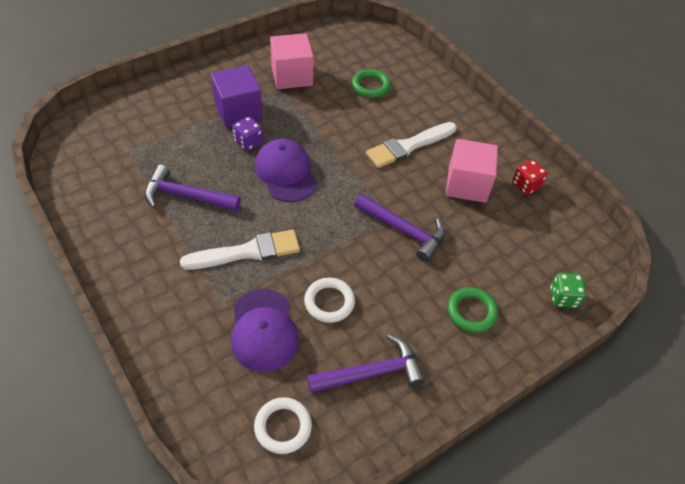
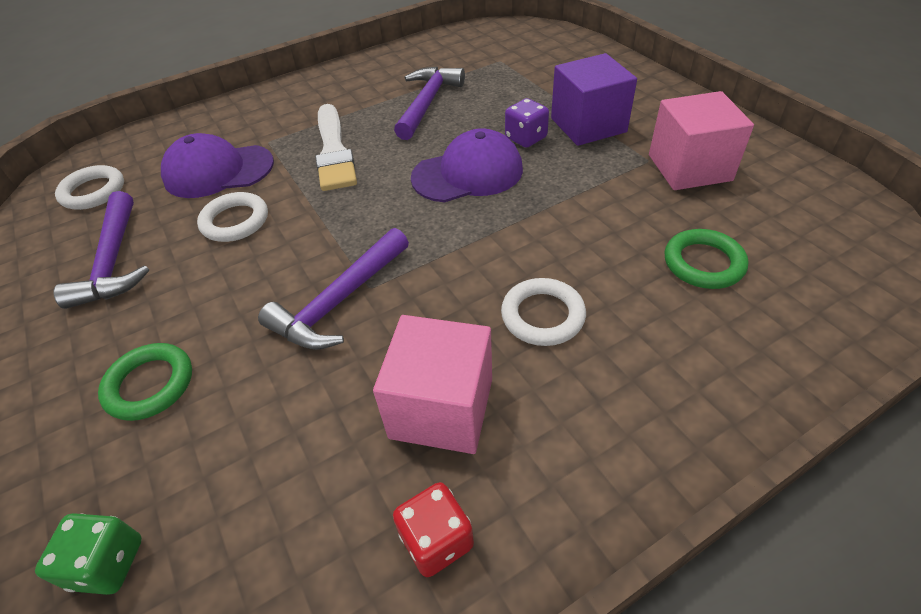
camera: 100 degrees right, 5 degrees down
white brush [366,122,457,168] -> white ring [501,278,586,346]

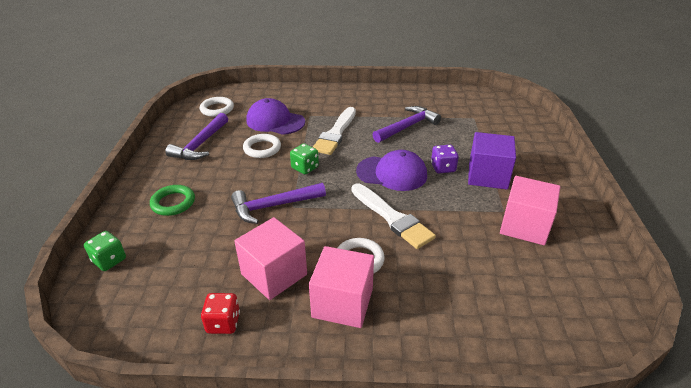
camera: 30 degrees right, 10 degrees down
green ring [665,229,748,289] -> none
none -> green dice [290,143,319,174]
none -> pink cube [309,246,374,328]
none -> white brush [352,183,436,249]

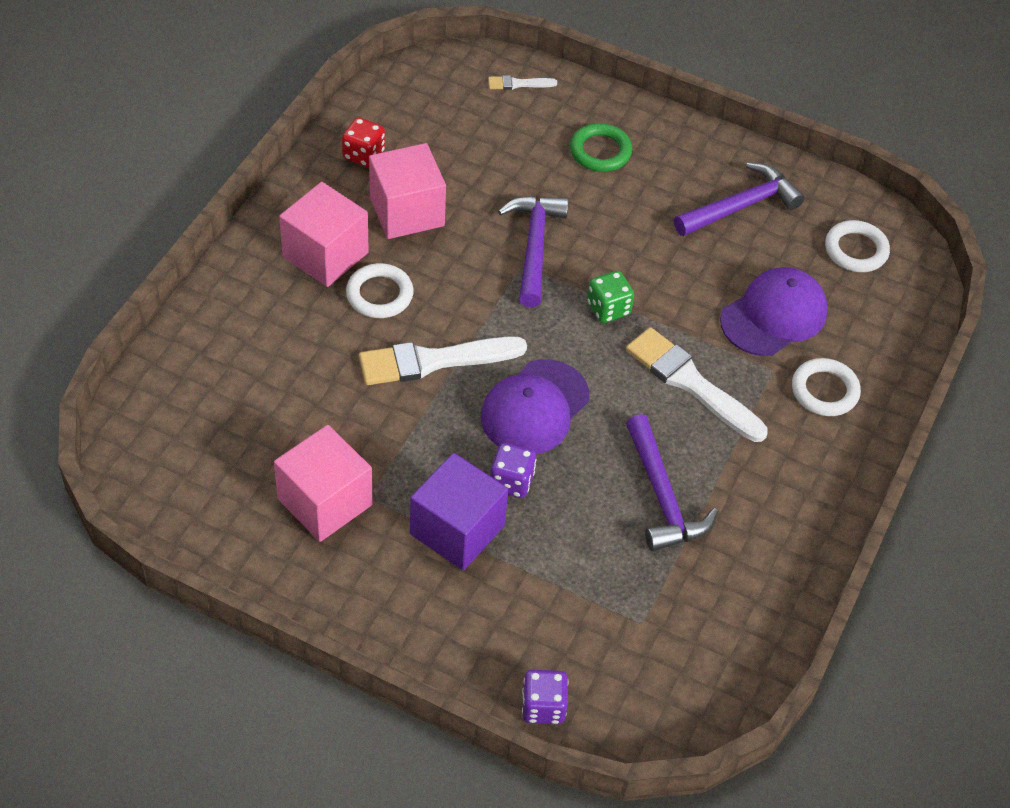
camera: 110 degrees right, 15 degrees up
green dice [84,231,126,271] -> white brush [488,75,557,90]
purple hammer [165,113,228,160] -> purple hammer turned 105 degrees clockwise [674,162,805,236]
white ring [243,134,281,158] -> white ring moved to [792,358,861,416]
none -> purple dice [522,669,568,724]

